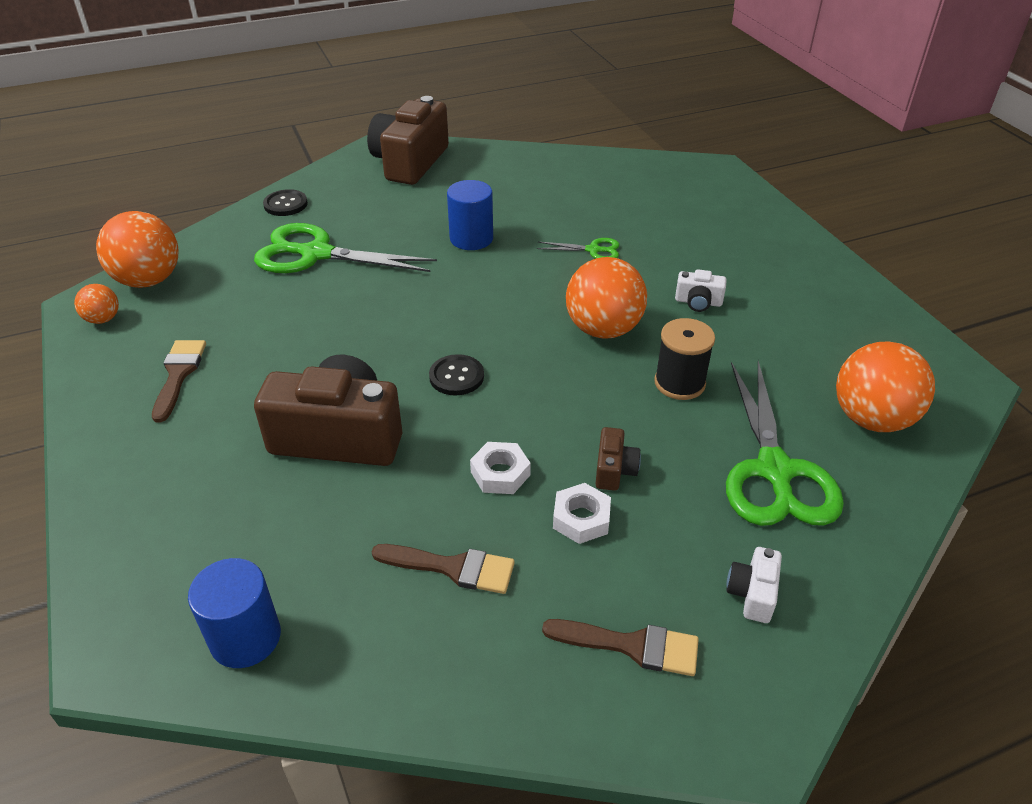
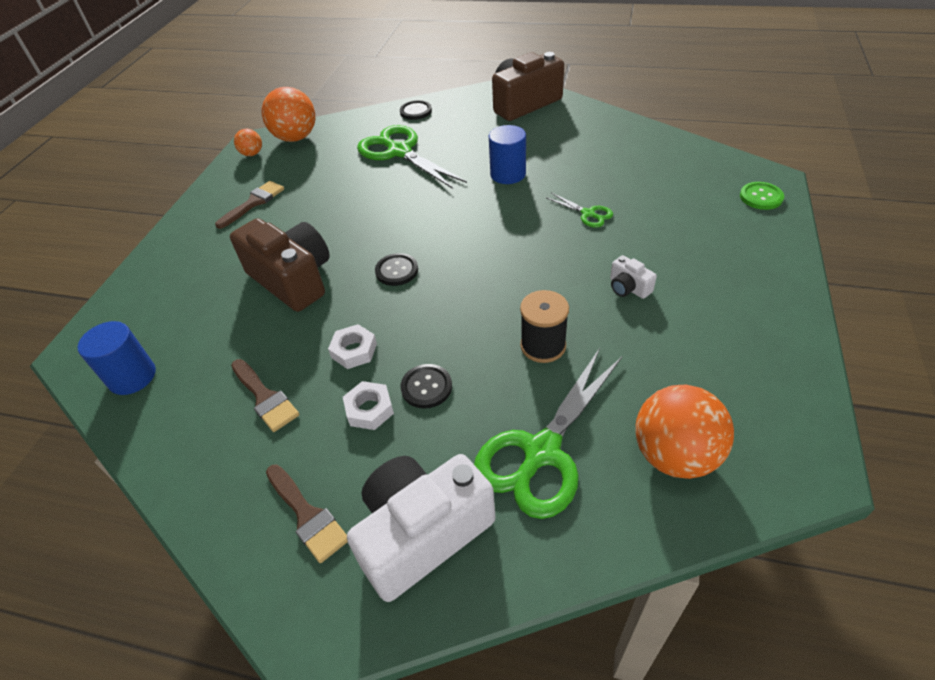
camera: 40 degrees right, 5 degrees up
orange ball [566,257,647,339] -> none
brown camera [596,427,641,491] -> black button [400,364,452,409]
white camera [726,547,782,623] -> white camera [347,454,495,602], size x2.31
none -> green button [740,182,784,210]

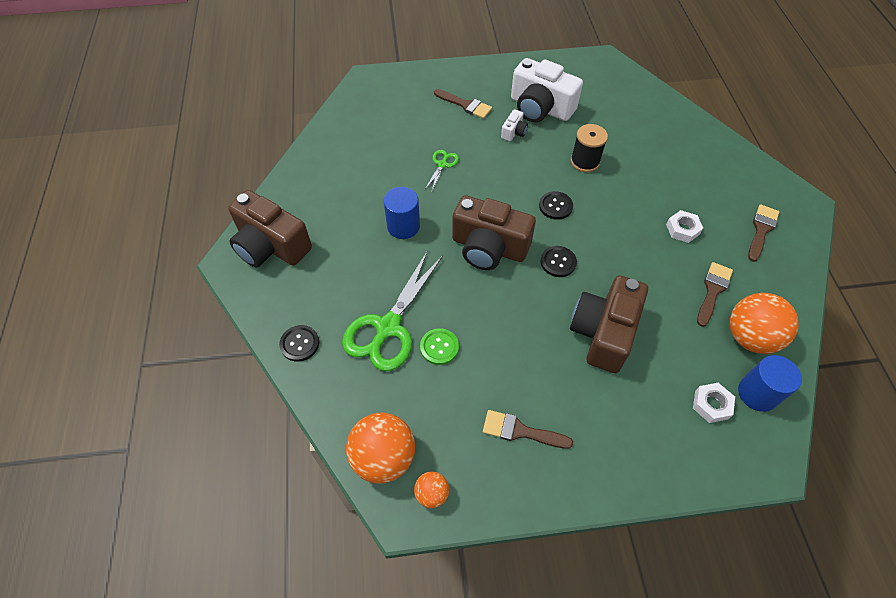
camera: 115 degrees left, 10 degrees up
white nut [328,324,377,369] -> white nut moved to [693,383,735,423]
white camera [347,454,495,602] -> white camera moved to [511,58,583,122]
black button [400,364,452,409] -> black button moved to [539,191,573,220]
green scissors [474,348,622,519] -> none
orange ball [635,385,734,479] -> orange ball moved to [730,293,799,354]
green button [740,182,784,210] -> green button moved to [420,328,459,365]
none -> brown brush [434,89,492,119]
none -> brown camera [452,195,536,270]

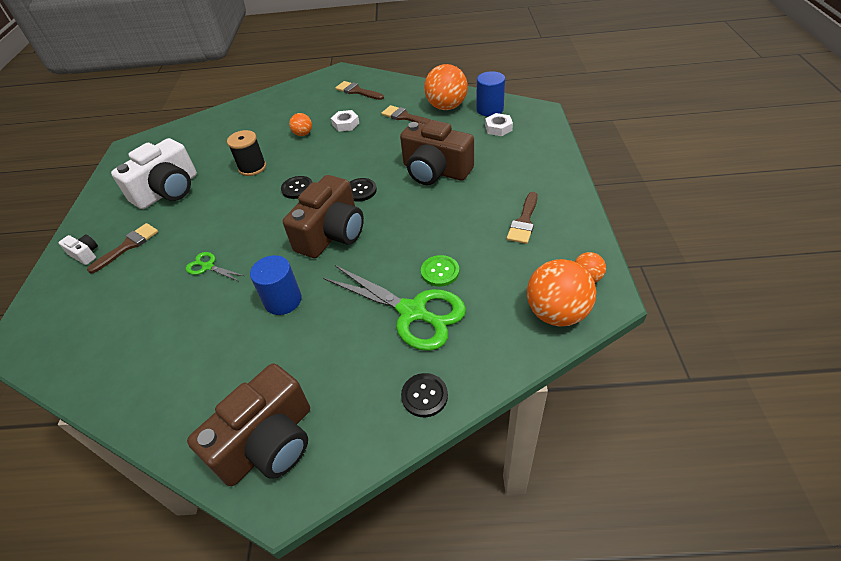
camera: 80 degrees left, 10 degrees down
white camera [501,109,528,141] -> white camera moved to [58,234,98,265]
none -> orange ball [289,113,312,136]

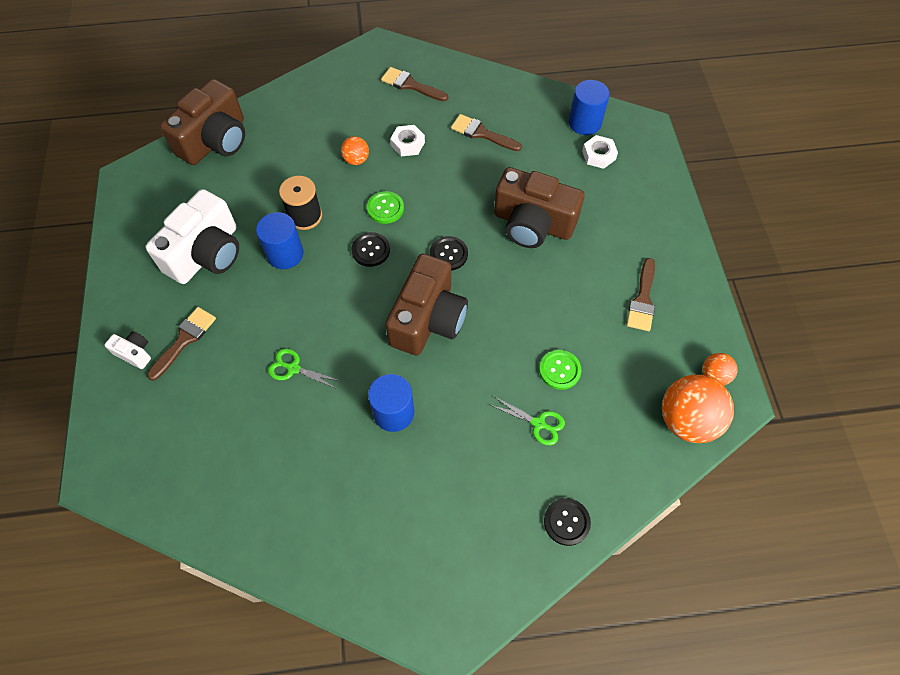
camera: 10 degrees left, 15 degrees up
brown camera [187,363,310,486] -> brown camera moved to [160,79,245,165]
green scissors [323,265,466,351] -> green scissors [490,396,565,445], size x0.47
orange ball [424,64,468,110] -> none
none -> blue cylinder [256,212,304,269]
none -> green button [367,191,404,224]

